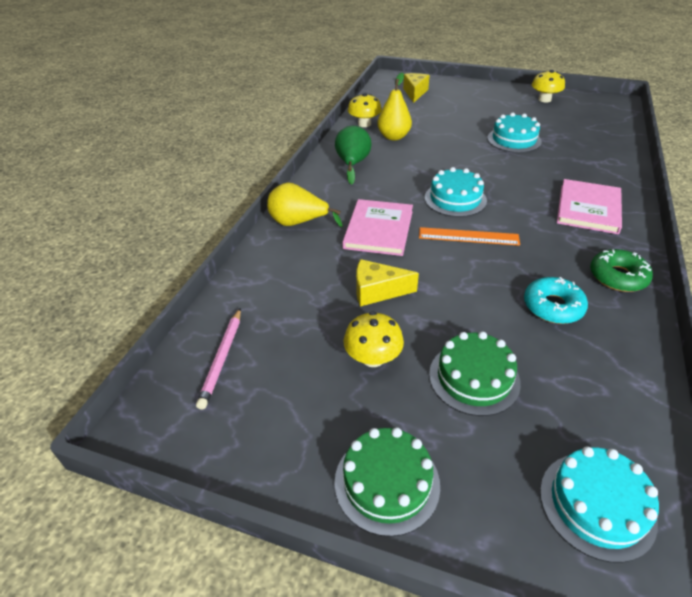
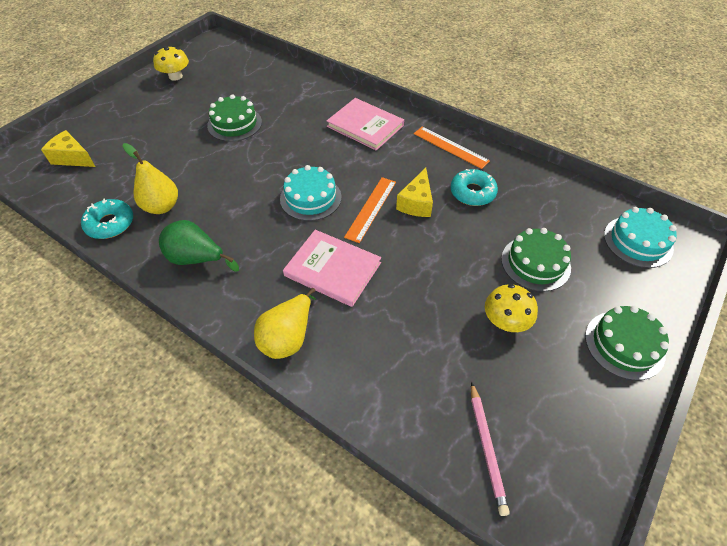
camera: 75 degrees left, 10 degrees up
pink pencil [196,308,241,410] -> pink pencil turned 60 degrees clockwise [471,382,510,516]
yellow mushroom [348,93,382,127] -> turquoise donut [81,198,133,239]
yellow cheese [356,259,419,306] -> yellow cheese moved to [396,168,433,217]
turquoise cake [487,113,542,153] -> green cake [207,94,262,142]
green donut [590,249,653,292] -> orange ruler [414,127,490,169]

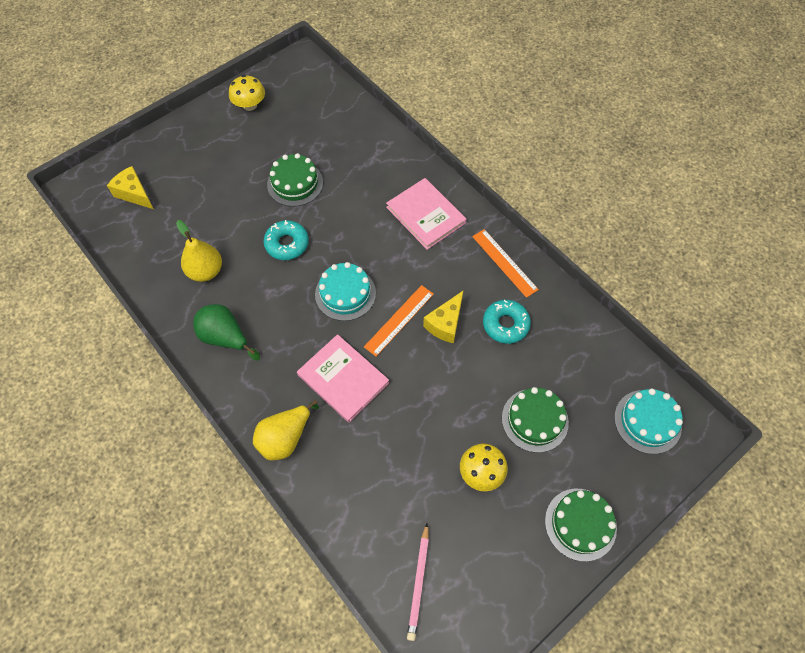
camera: 15 degrees right, 10 degrees up
turquoise donut [81,198,133,239] -> turquoise donut moved to [263,220,309,260]

